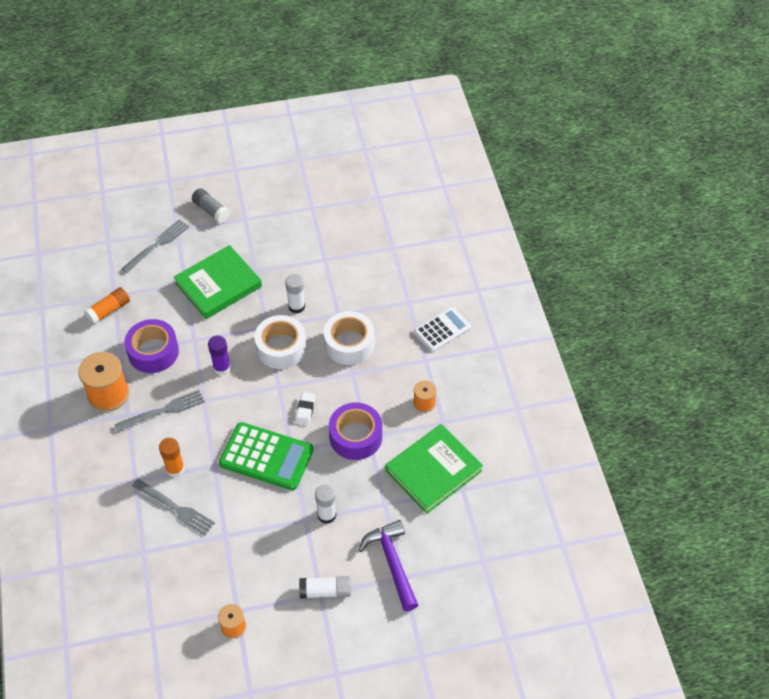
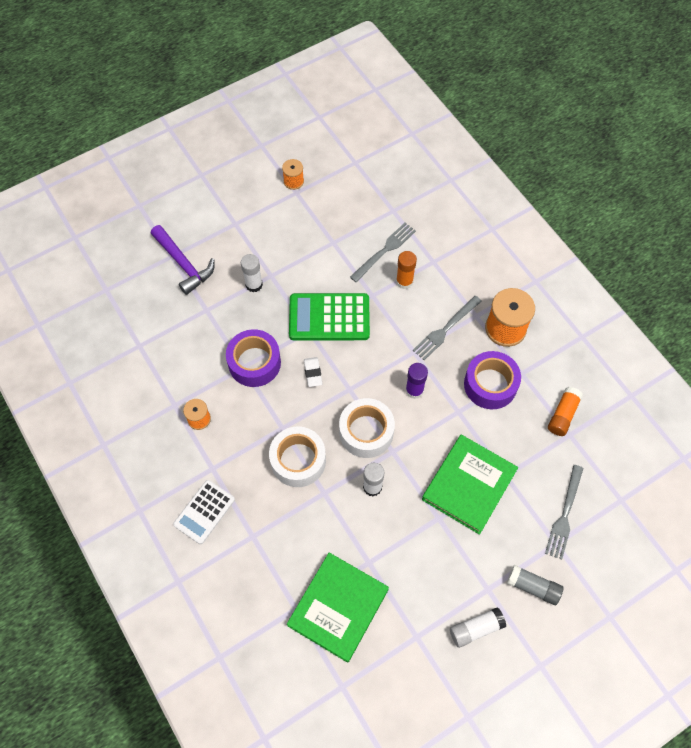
camera: 160 degrees right, 10 degrees up
grey fork [132,479,215,536] -> grey fork turned 120 degrees clockwise [350,223,416,283]
white glue stick [299,576,351,599] -> white glue stick moved to [450,607,506,648]
green book [385,424,483,514] -> green book moved to [287,553,389,663]

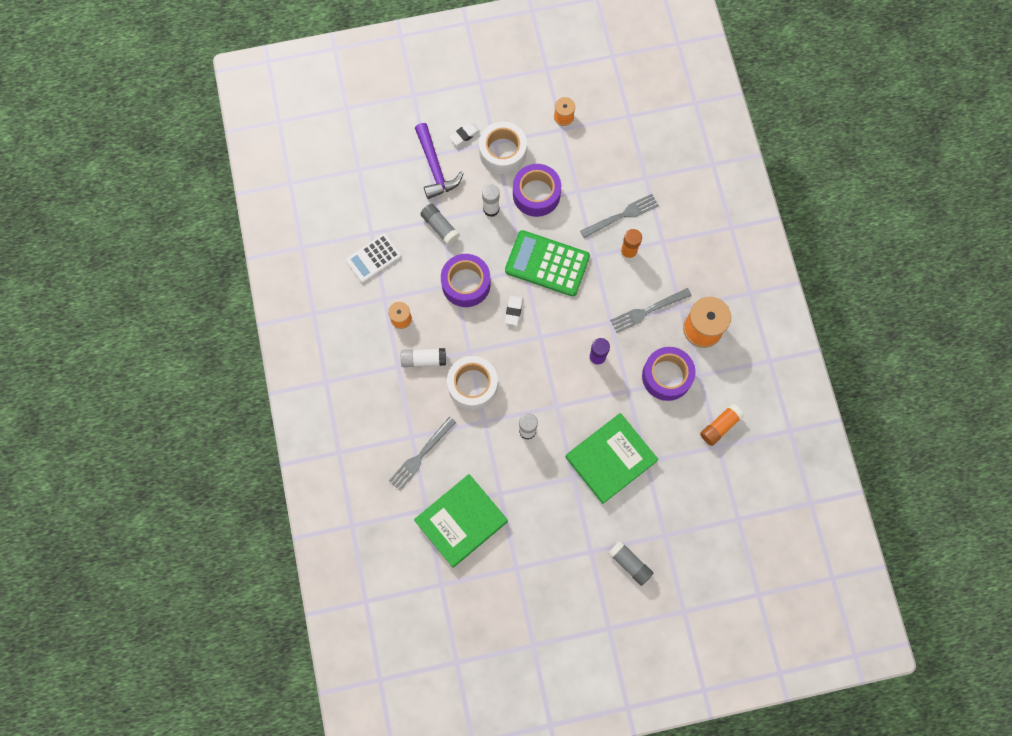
camera: 20 degrees right, 10 degrees up
white calculator [173,480,235,544] -> white calculator moved to [346,233,402,283]
white tape [339,398,395,458] -> white tape moved to [479,122,527,174]
white glue stick [450,607,506,648] -> white glue stick moved to [401,348,446,367]
grey fork [545,465,584,560] -> grey fork moved to [389,417,456,491]
none -> grey glue stick [420,204,460,245]
none -> white eraser [449,122,480,146]
none -> purple tape [513,164,561,217]

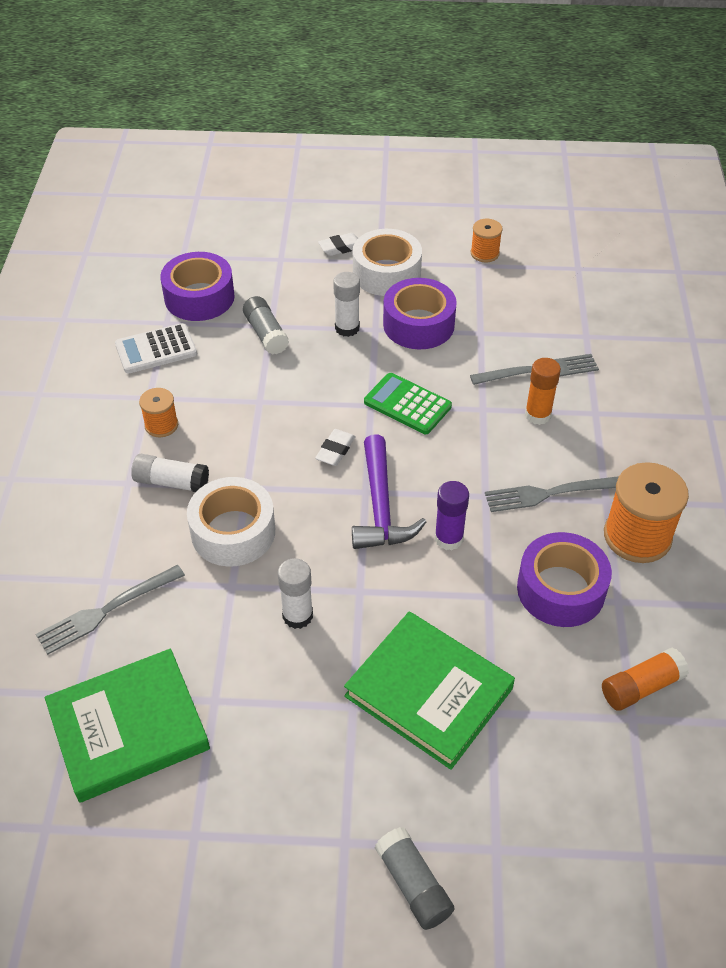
camera: 15 degrees right, 25 degrees down
purple hammer [415,123,464,199] -> purple hammer moved to [352,434,426,549]
purple tape [441,254,491,307] -> purple tape moved to [160,252,235,321]
green calculator [505,230,590,296] -> green calculator [364,373,452,434], size x0.65
green book [565,413,659,504] -> green book turned 60 degrees clockwise [344,611,515,770]

